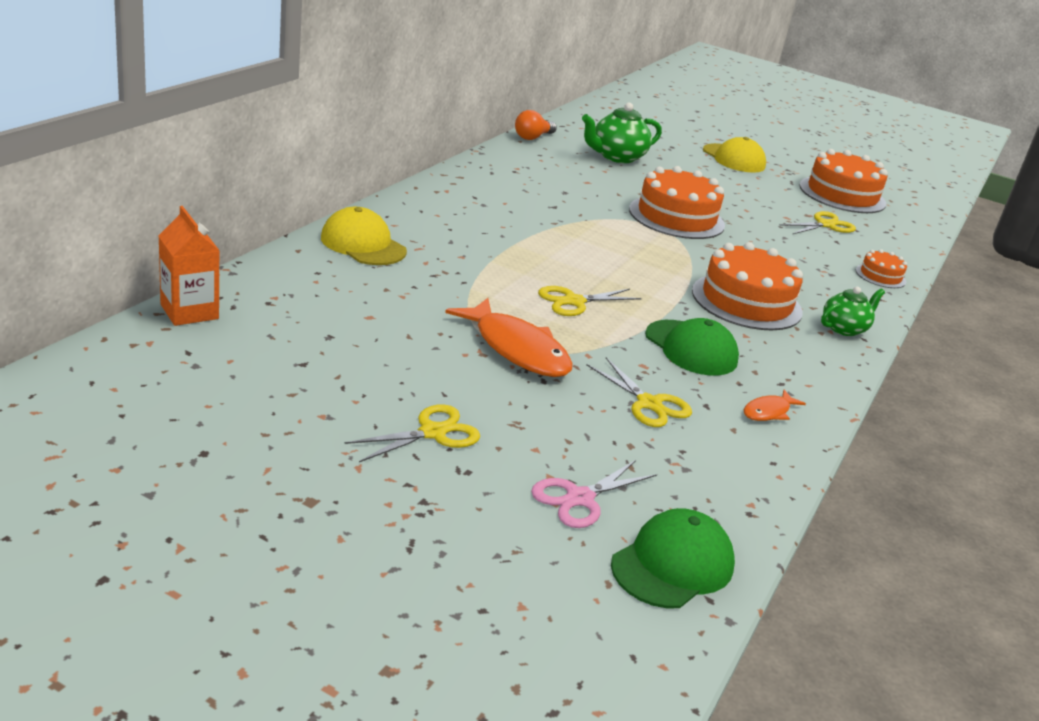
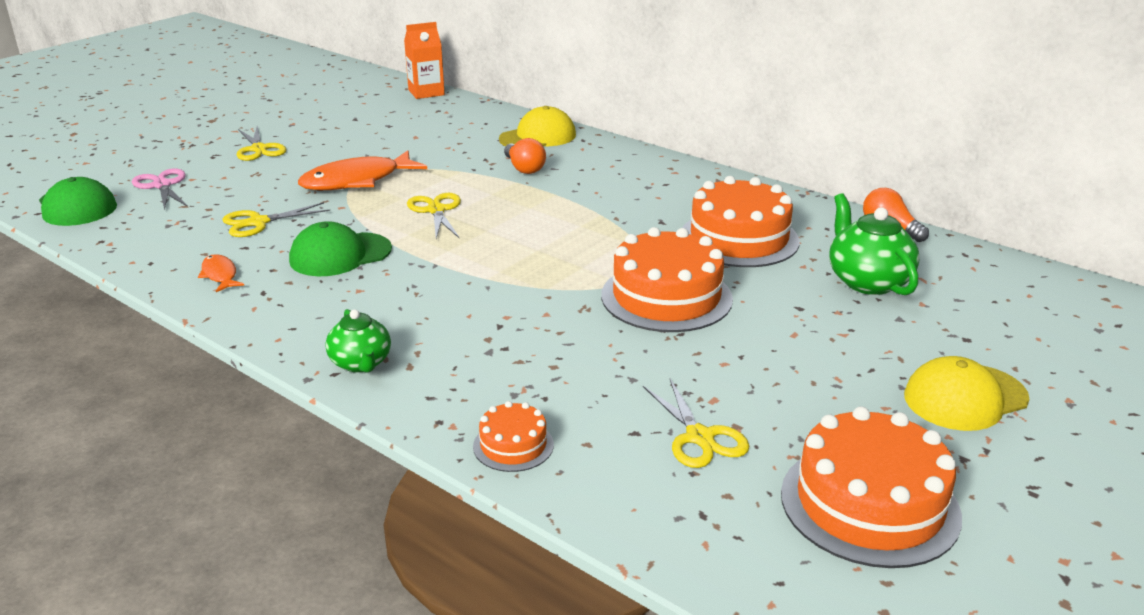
camera: 105 degrees right, 0 degrees up
orange cake [692,242,803,330] -> orange cake moved to [682,176,800,267]
none -> orange light bulb [504,138,546,174]

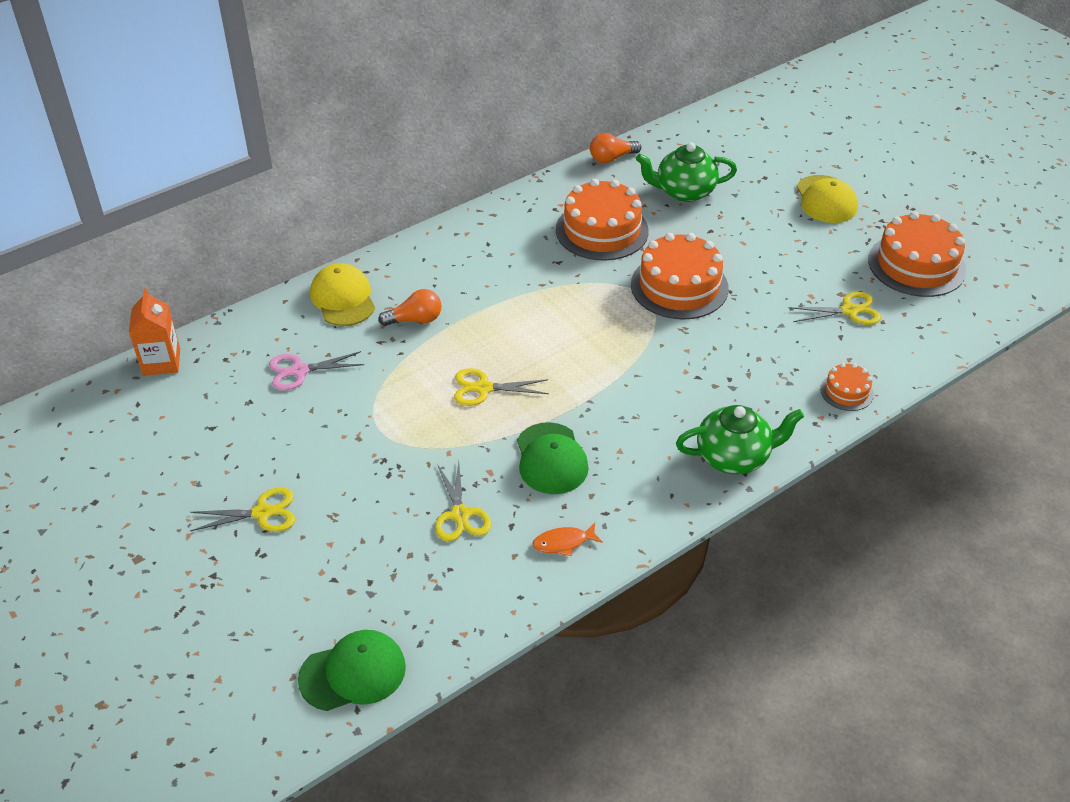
camera: 75 degrees left, 15 degrees up
pink scissors [132,168,188,210] -> pink scissors moved to [269,351,364,391]
orange fish [298,151,427,190] -> none
green teapot [325,309,391,373] -> green teapot [676,405,804,474], size x1.53

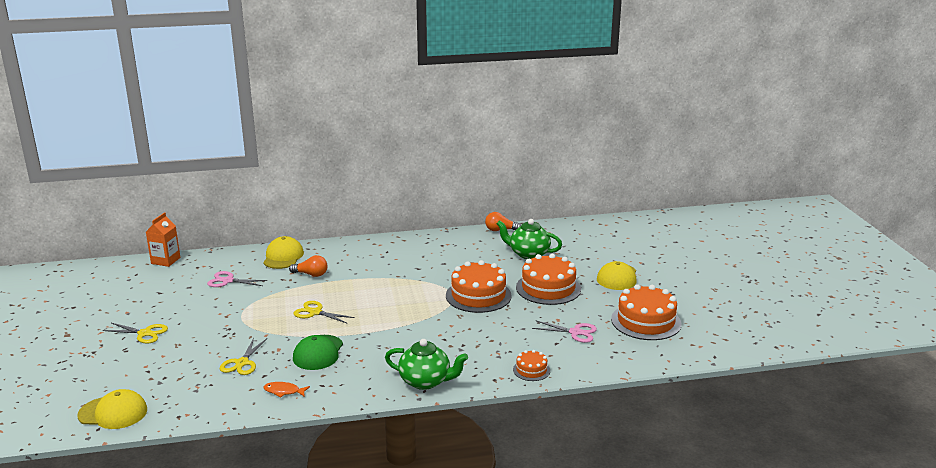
camera: 25 degrees right, 20 degrees down
green cap [298,630,406,711] -> yellow cap [77,389,147,429]
orange cake [556,179,649,261] -> orange cake moved to [516,254,581,305]
yellow scissors [788,292,881,325] -> pink scissors [532,320,597,343]

